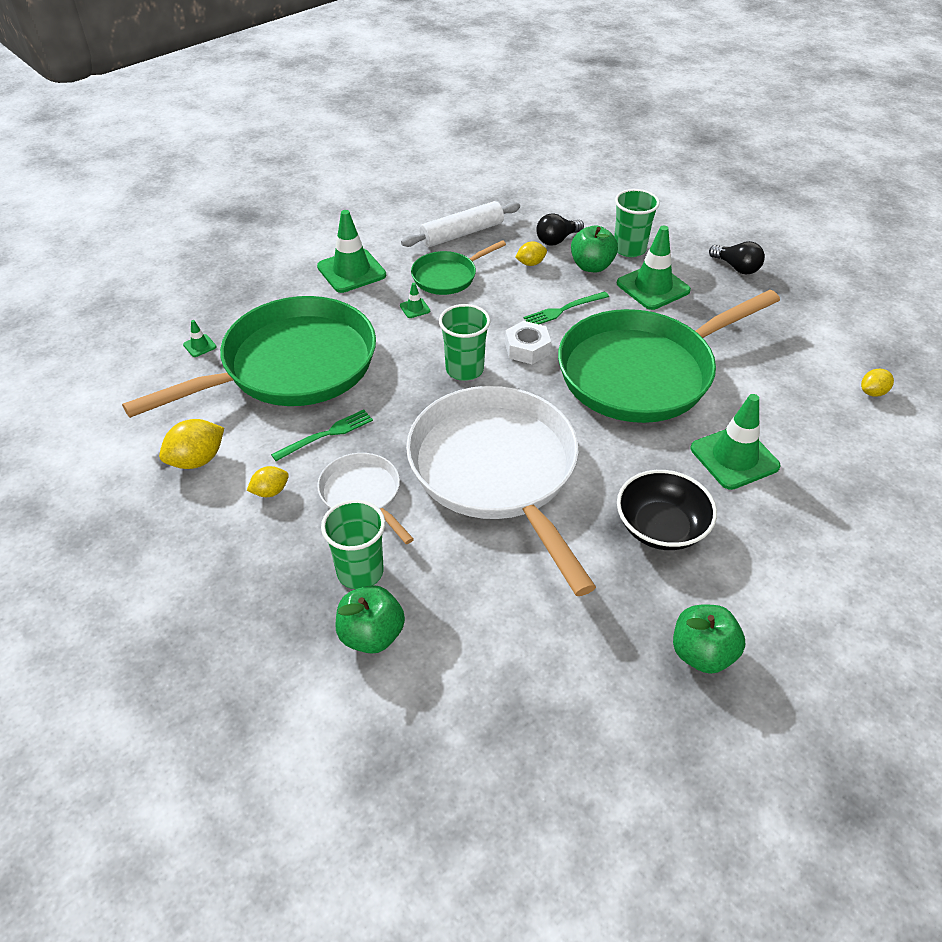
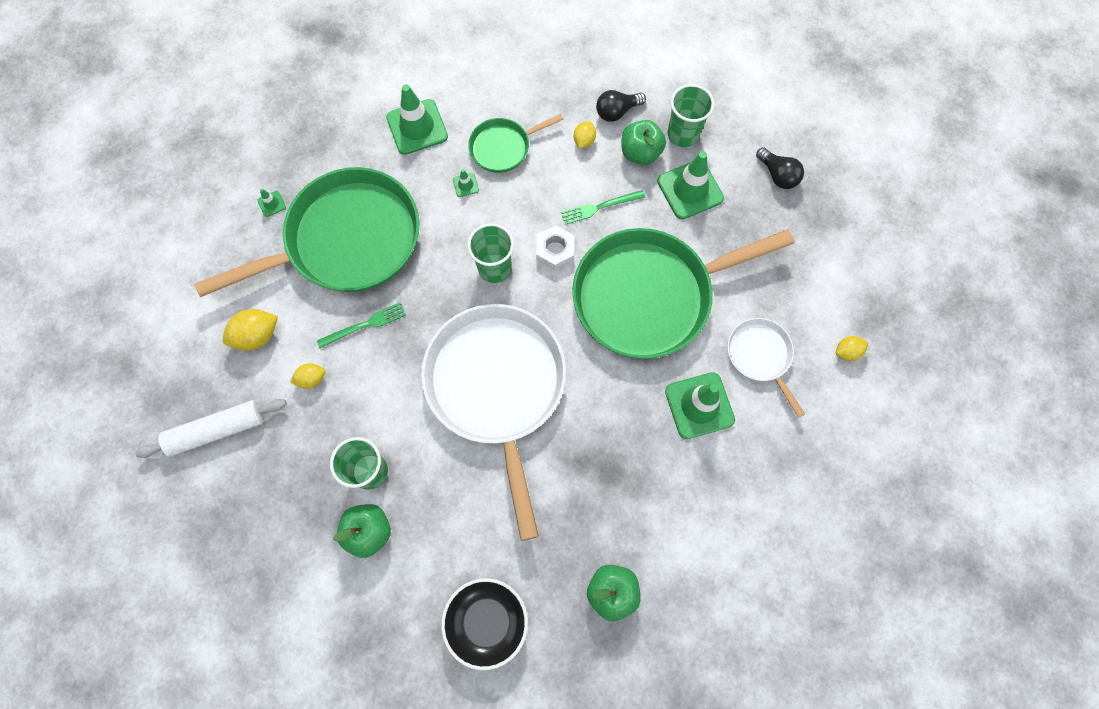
camera: 10 degrees right, 25 degrees up
white pan [317,453,414,544] -> white pan moved to [727,318,805,418]
white rolling pin [401,201,520,247] -> white rolling pin moved to [135,399,287,458]
yellow lemon [515,241,547,266] -> yellow lemon turned 60 degrees counterclockwise [574,121,596,149]
black bowl [617,470,717,550] -> black bowl moved to [441,578,528,670]

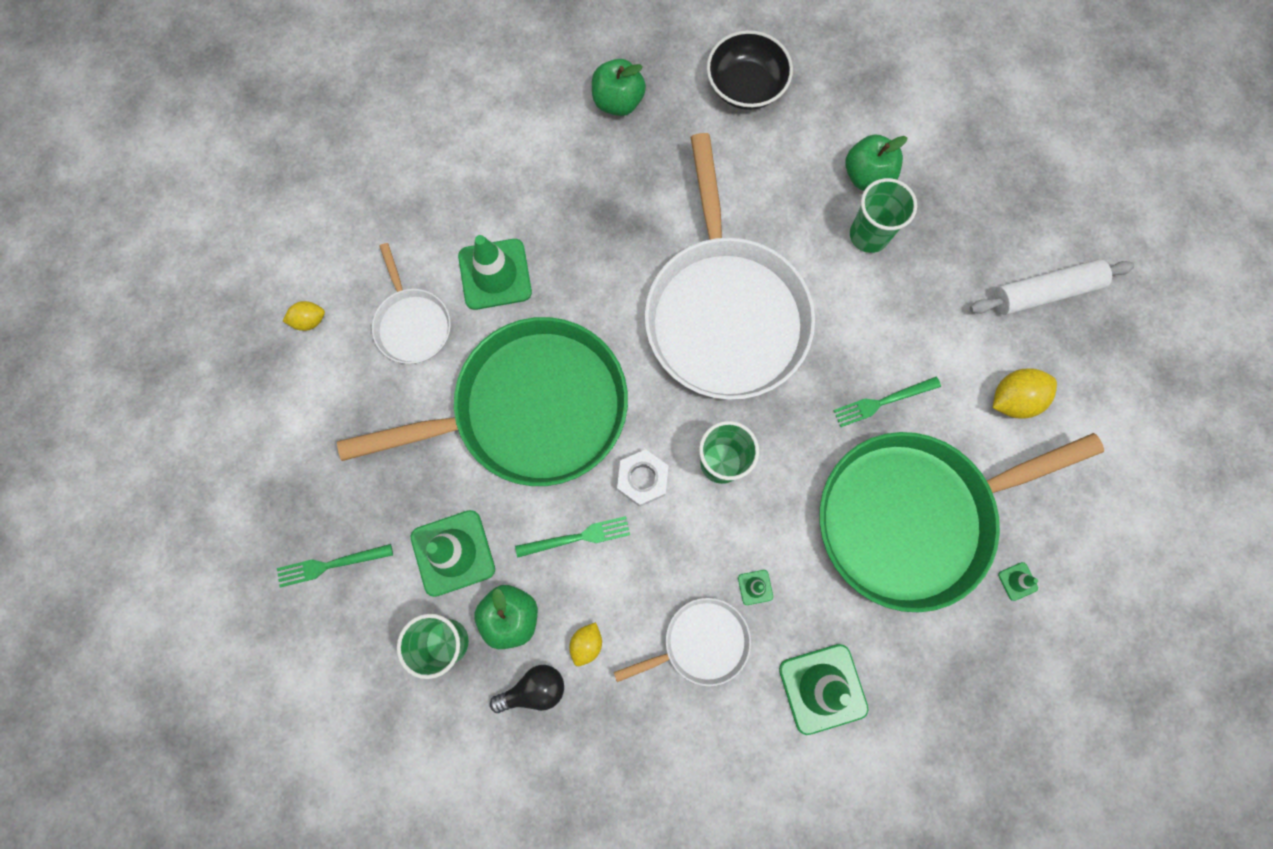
camera: 175 degrees left, 5 degrees up
yellow lemon [290,363,325,389] -> none
green pan [468,114,563,173] -> white pan [614,598,751,686]
black light bulb [756,147,804,189] -> green fork [277,544,393,587]

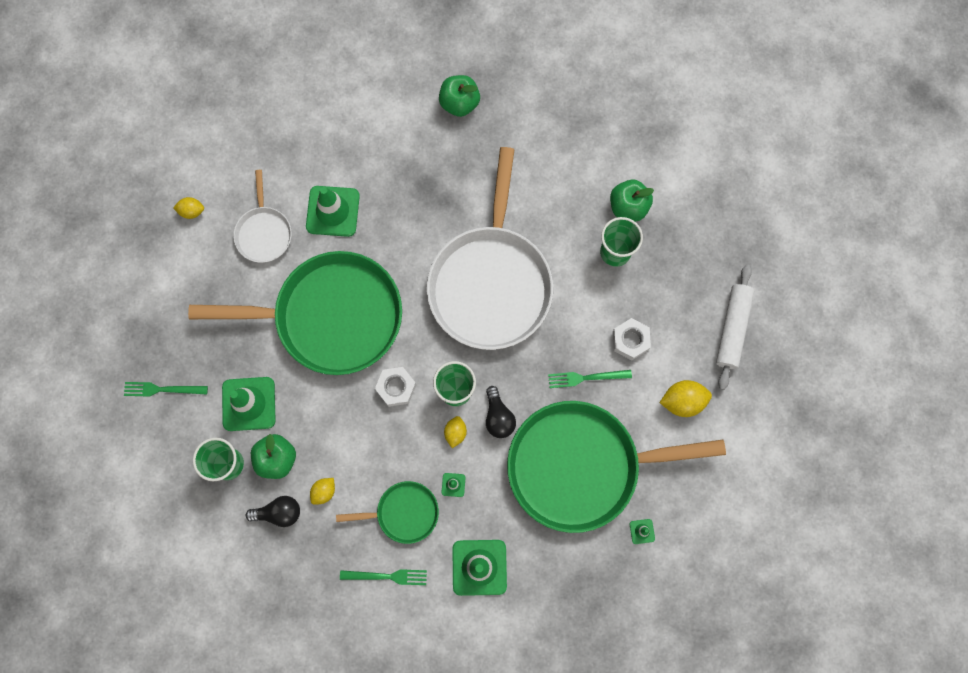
camera: 15 degrees right, 0 degrees up
green fork [515,516,630,558] -> green fork moved to [340,569,427,585]
white pan [614,598,751,686] -> green pan [336,481,439,544]
black bowl [707,30,793,110] -> none
white rolling pin [970,259,1134,315] -> white rolling pin turned 75 degrees counterclockwise [716,265,754,390]
none -> yellow lemon [444,416,467,448]
none -> black light bulb [486,386,516,438]
none -> white nut [613,318,651,360]

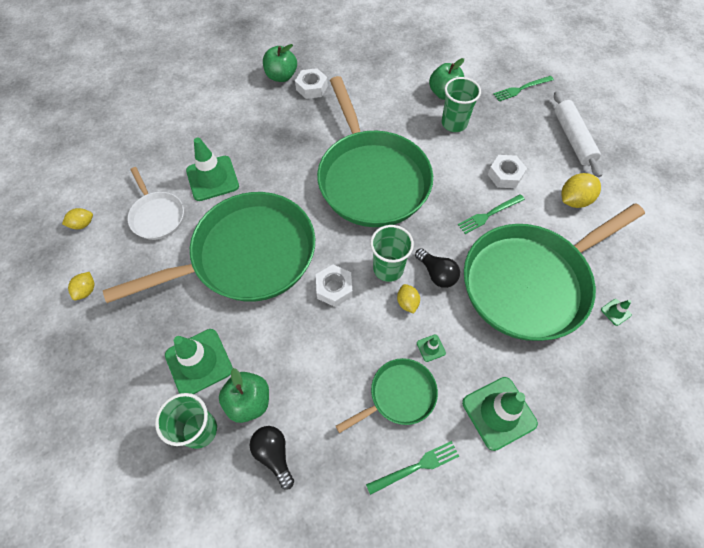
camera: 25 degrees left, 15 degrees down
green fork [124,382,208,396] -> green fork moved to [494,76,554,101]
black light bulb [246,496,300,527] -> black light bulb turned 90 degrees counterclockwise [250,426,294,490]
yellow lemon [310,478,335,505] -> yellow lemon moved to [68,272,94,300]
white pan [427,147,553,350] -> green pan [317,76,433,227]
none -> white nut [295,68,328,99]

